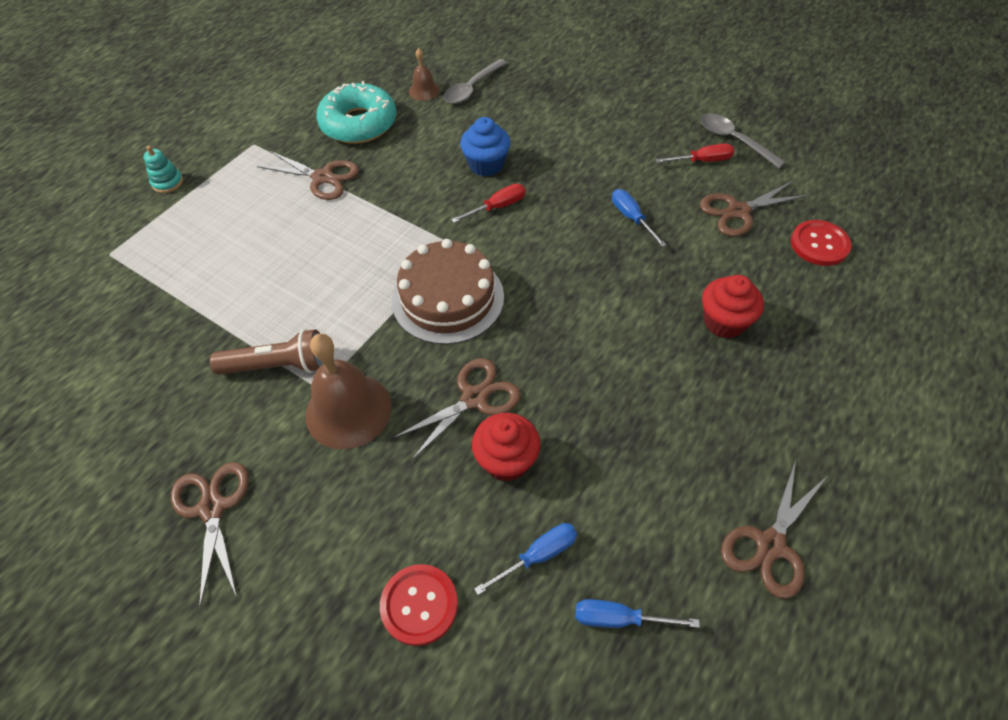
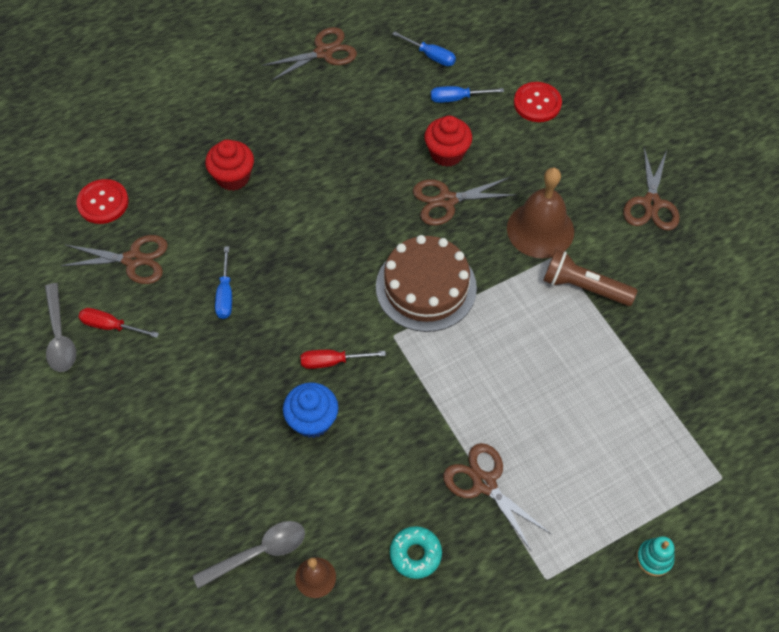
camera: 155 degrees left, 5 degrees up
turquoise donut [316,81,396,144] -> turquoise donut [390,526,442,579], size x0.53

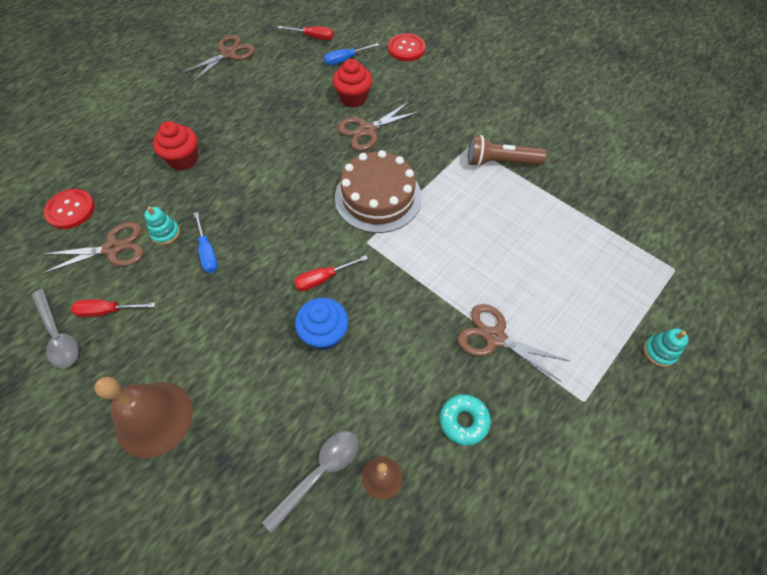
camera: 20 degrees left, 0 degrees up
blue screwdriver [392,31,456,66] -> red screwdriver [278,26,334,40]
brown bell [507,167,574,258] -> brown bell moved to [94,377,193,458]
brown scissors [623,148,680,231] -> none
none -> turquoise stacking toy [144,206,180,245]

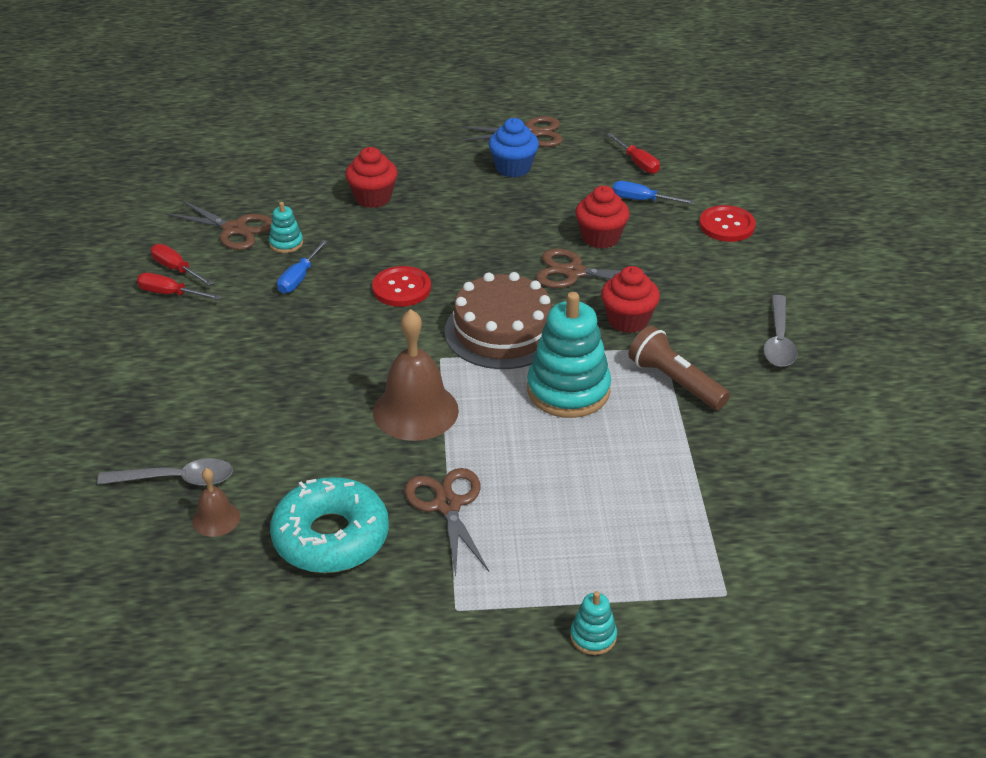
camera: 45 degrees right, 20 degrees down
grey spoon [31,289,79,368] -> grey spoon moved to [763,295,797,367]
red button [44,189,95,229] -> red button moved to [372,266,431,307]
brown bell [94,377,193,458] -> brown bell moved to [373,309,459,441]
red screwdriver [294,255,368,291] -> red screwdriver moved to [137,273,221,300]
blue cupcake [295,298,348,350] -> blue cupcake moved to [488,118,539,178]
turquoise donut [440,394,491,445] -> turquoise donut [270,477,389,573], size x1.89
none -> turquoise stacking toy [527,292,611,418]
none -> red cupcake [601,266,660,333]

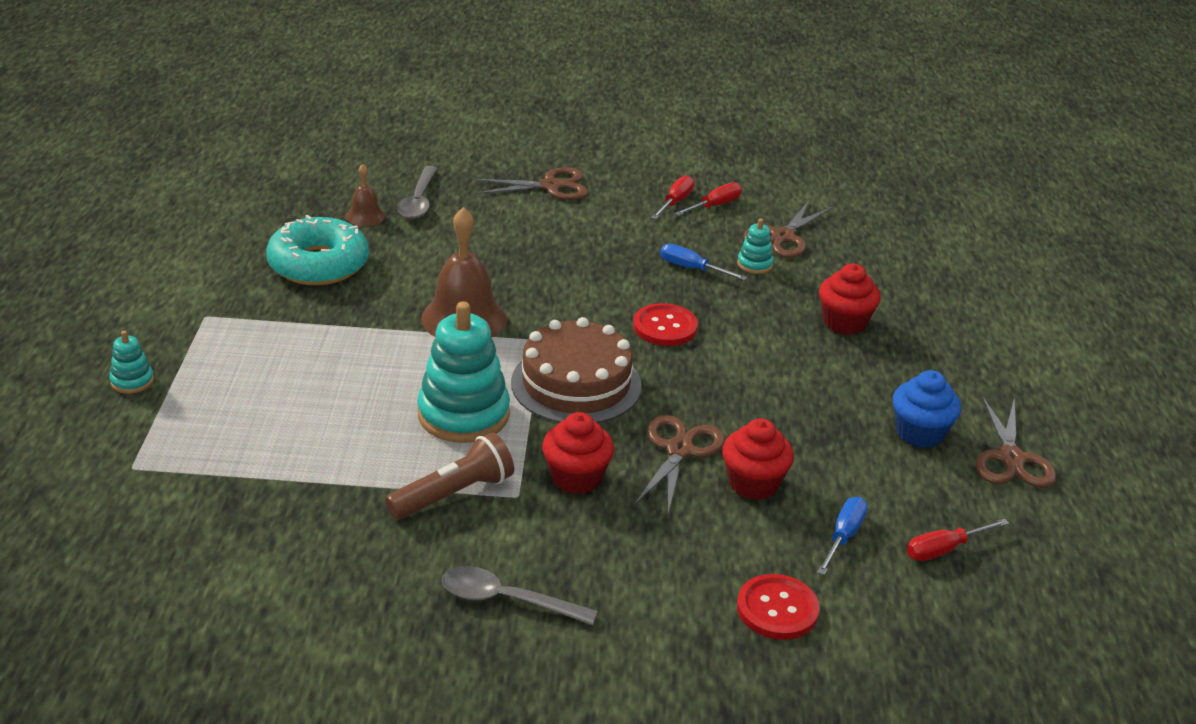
camera: 95 degrees right, 5 degrees down
brown scissors [404,468,489,576] -> brown scissors moved to [473,167,588,200]

